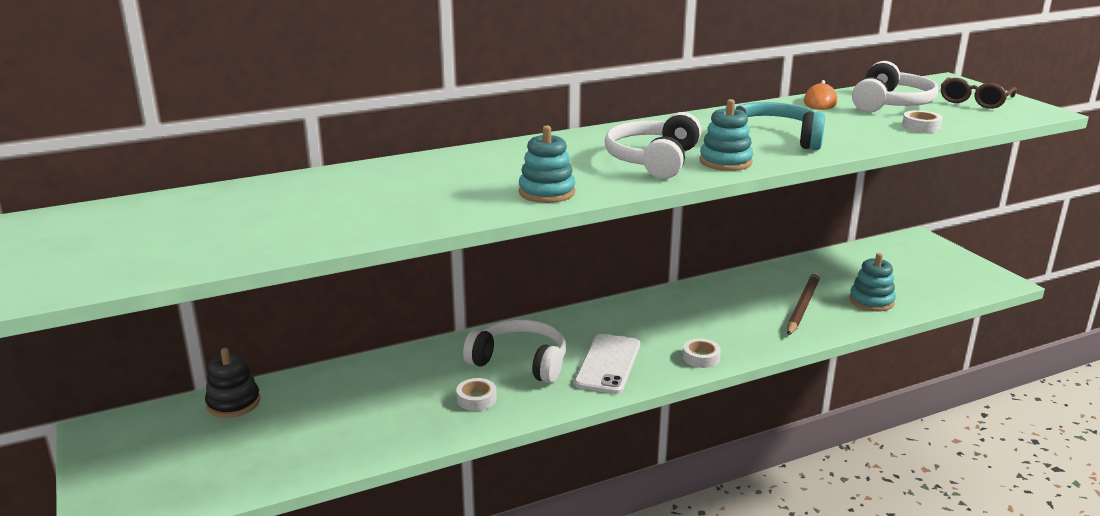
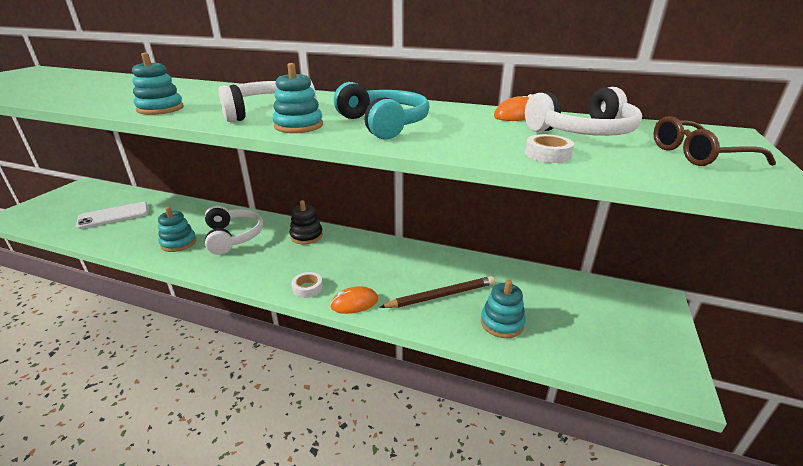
camera: 45 degrees right, 5 degrees up
black stacking toy [205,348,260,418] -> black stacking toy moved to [290,200,323,244]
white tape [456,378,497,411] -> turquoise stacking toy [158,207,197,252]
white phone [574,334,640,394] -> white phone moved to [76,202,148,229]
none -> orange mouse [330,286,378,314]

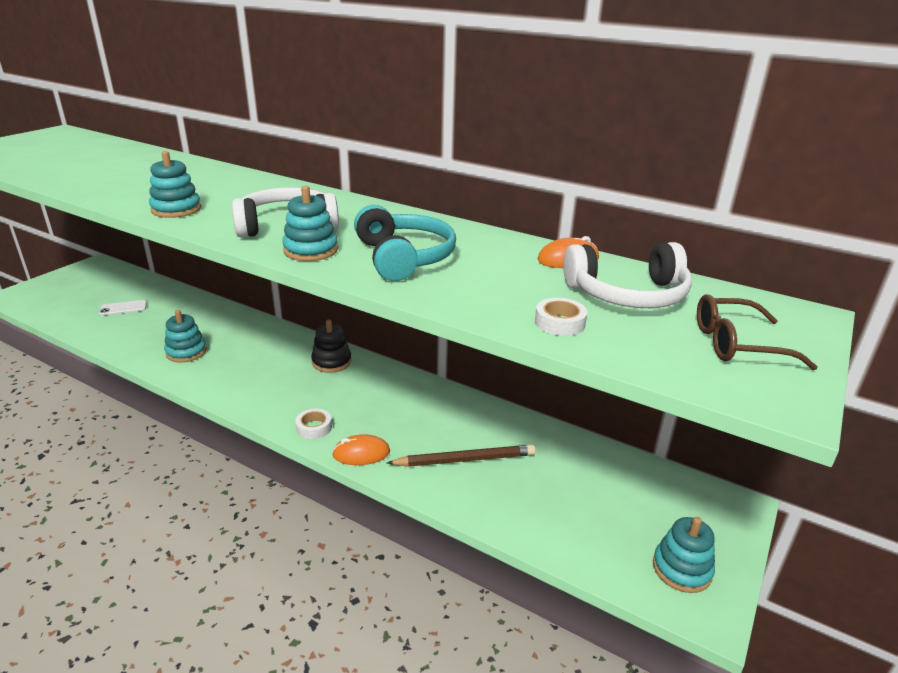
camera: 10 degrees right, 0 degrees up
white phone [76,202,148,229] -> white phone [99,300,147,316], size x0.60
white headphones [205,205,263,255] -> none
turquoise stacking toy [481,280,526,338] -> turquoise stacking toy moved to [653,517,715,593]

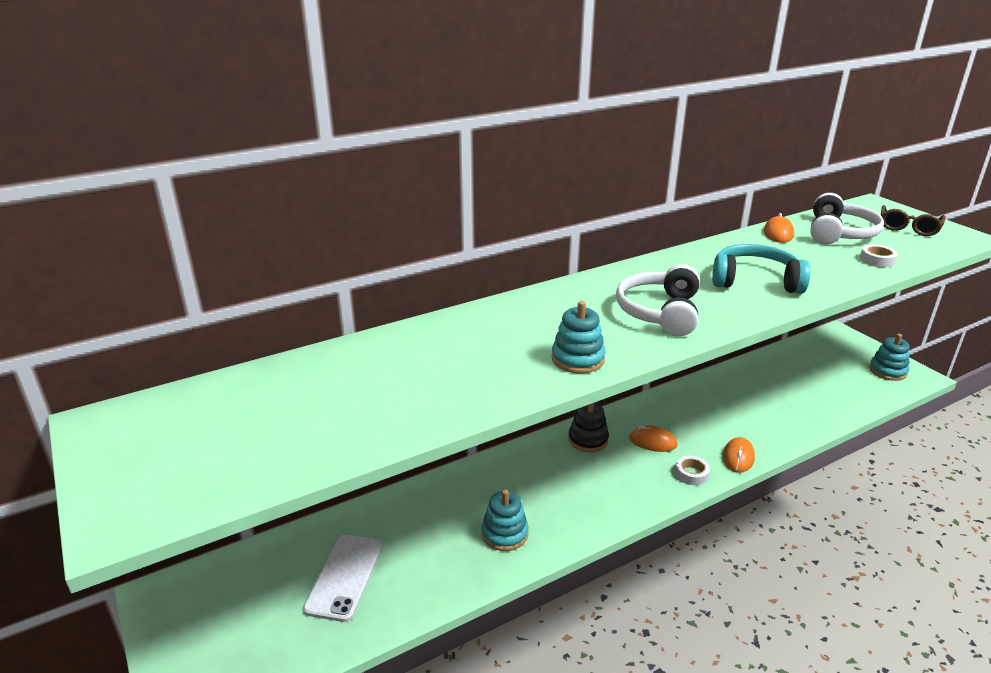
camera: 60 degrees left, 0 degrees up
white phone [99,300,147,316] -> white phone [303,535,383,622], size x1.67
turquoise stacking toy [282,186,338,261] -> none
brown pencil [387,444,536,467] -> none
none -> orange mouse [629,425,678,452]

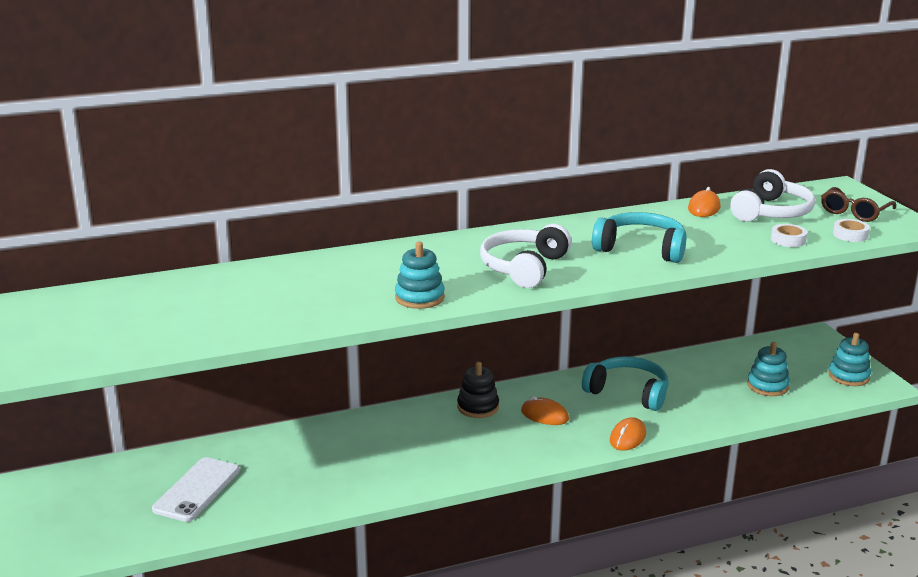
camera: 10 degrees right, 5 degrees down
turquoise stacking toy [482,489,529,551] -> turquoise stacking toy moved to [747,342,790,396]
white tape [675,456,710,485] -> white tape moved to [833,219,870,242]
none -> turquoise headphones [582,356,669,411]

